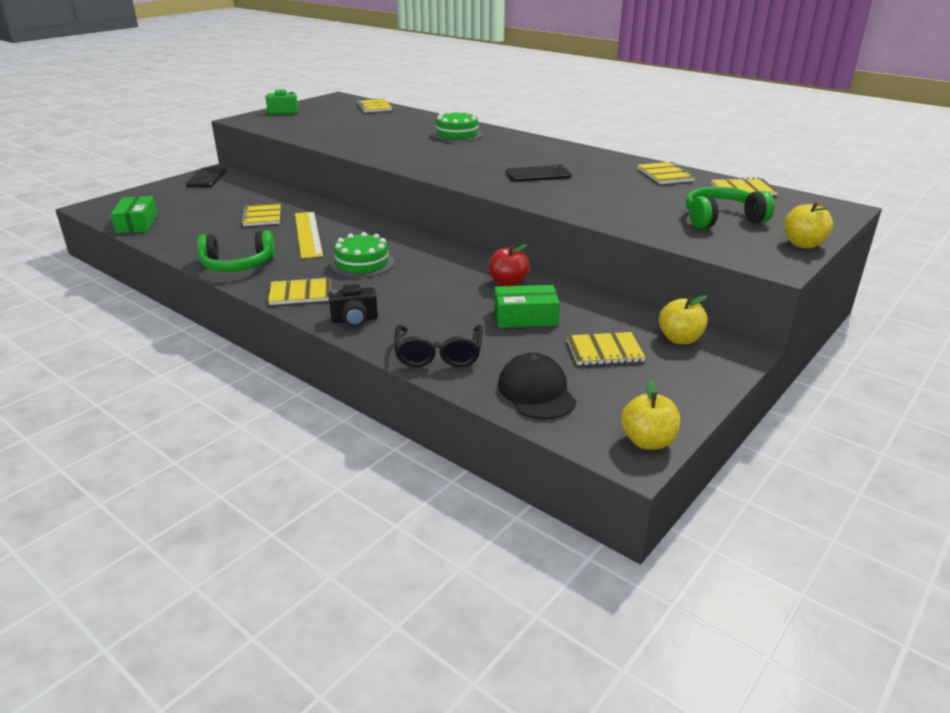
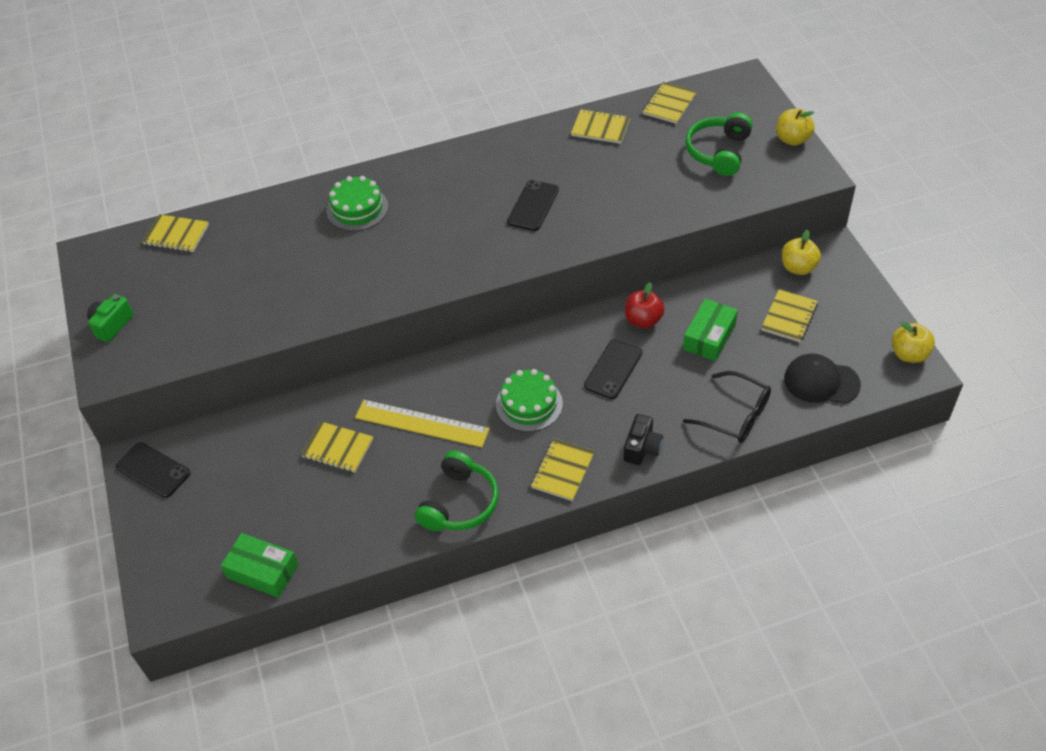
camera: 55 degrees left, 20 degrees up
none -> black phone [584,339,643,399]

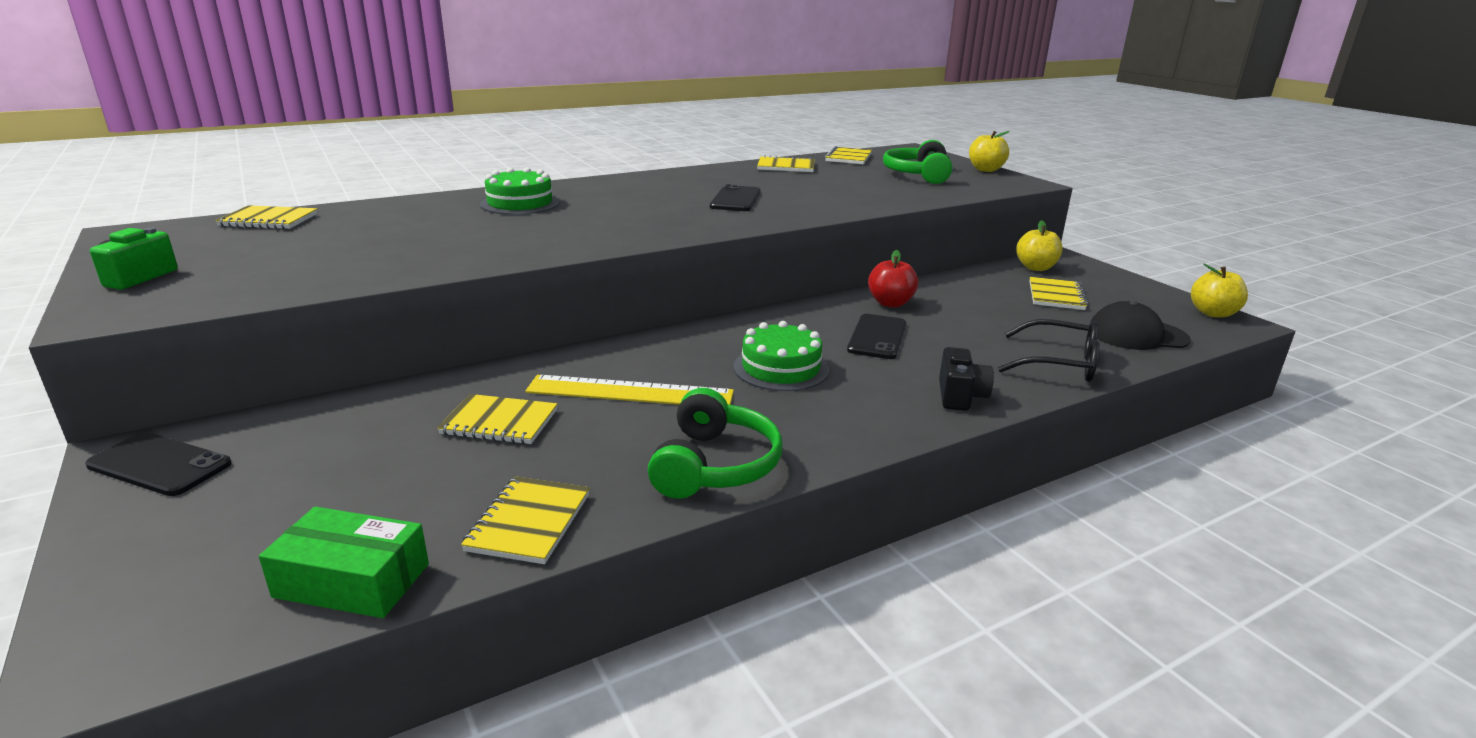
camera: 15 degrees left, 25 degrees down
yellow notebook [531,438,595,501] -> yellow notebook moved to [461,476,590,564]
green box [683,299,738,361] -> none

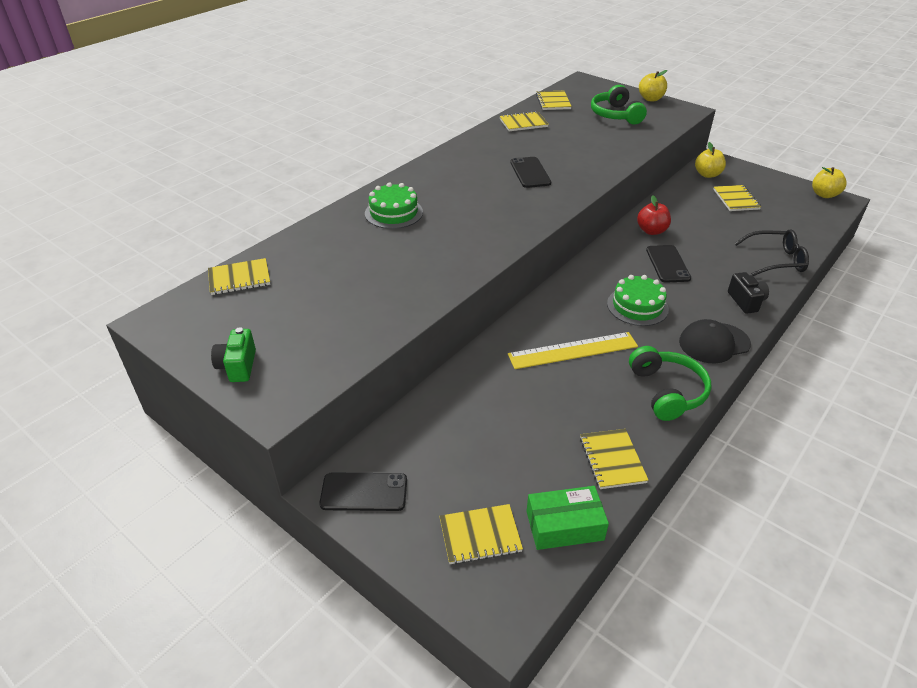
camera: 20 degrees left, 15 degrees up
yellow notebook [437,394,558,444] -> yellow notebook moved to [439,504,523,565]
black cap [1089,301,1191,350] -> black cap moved to [679,319,751,363]

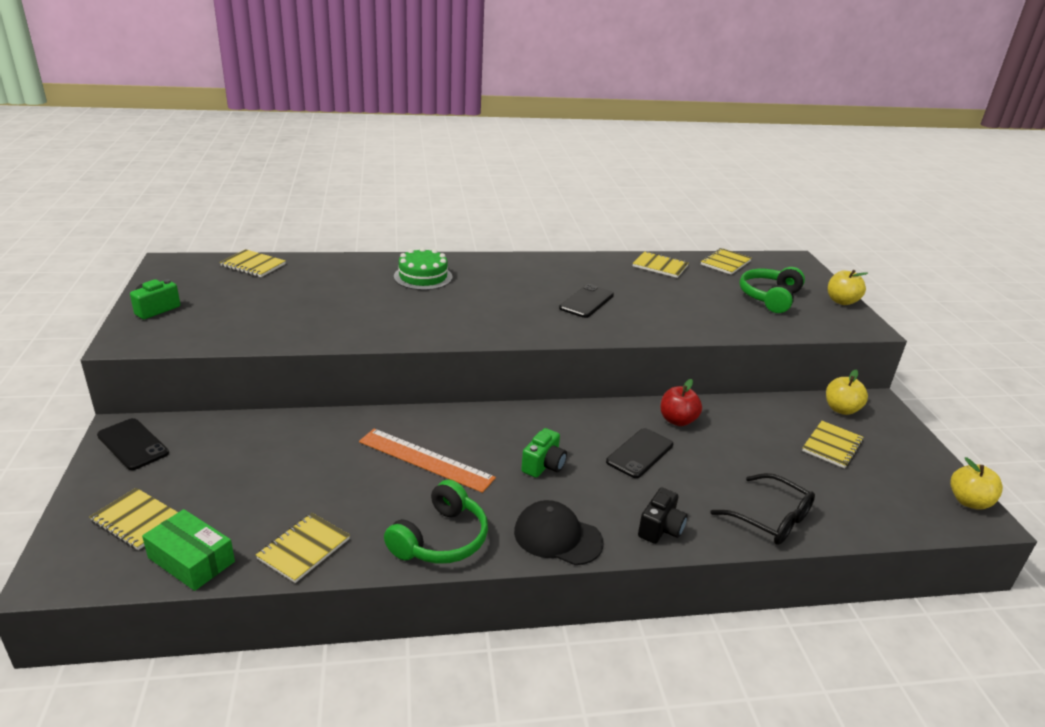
camera: 40 degrees right, 10 degrees down
yellow ruler [508,332,638,369] -> orange ruler [359,429,496,493]
green cake [607,275,669,326] -> green camera [521,428,567,478]

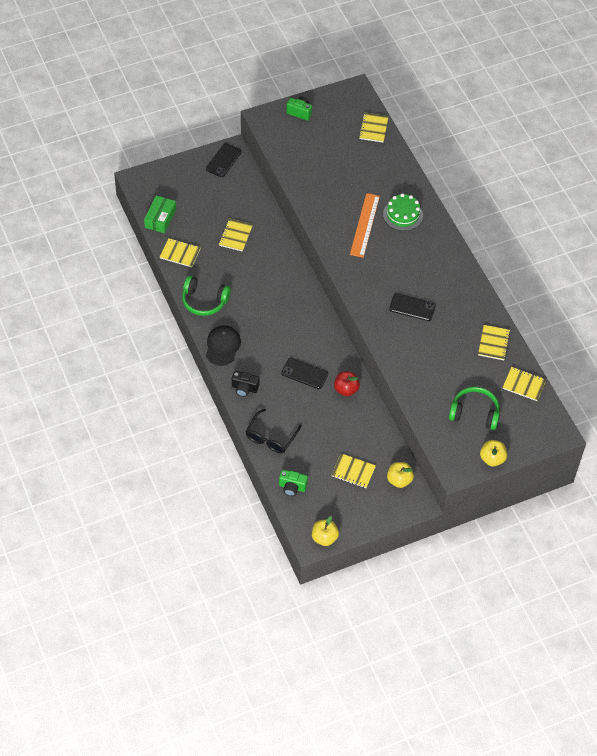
camera: 75 degrees right, 25 degrees up
yellow notebook [89,488,178,550] -> yellow notebook moved to [219,218,253,252]
orange ruler [359,429,496,493] -> orange ruler moved to [350,193,380,258]
green camera [521,428,567,478] -> green camera moved to [279,469,308,496]

